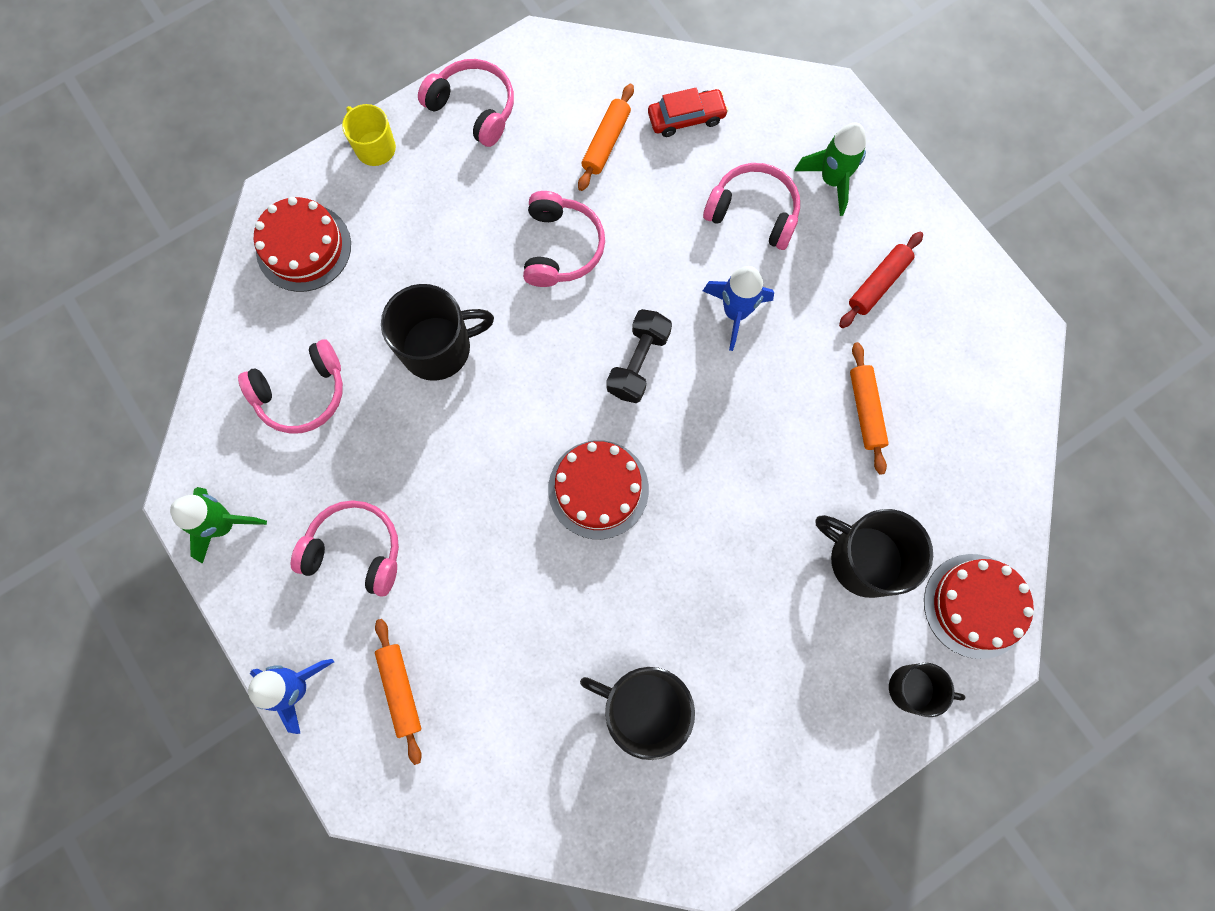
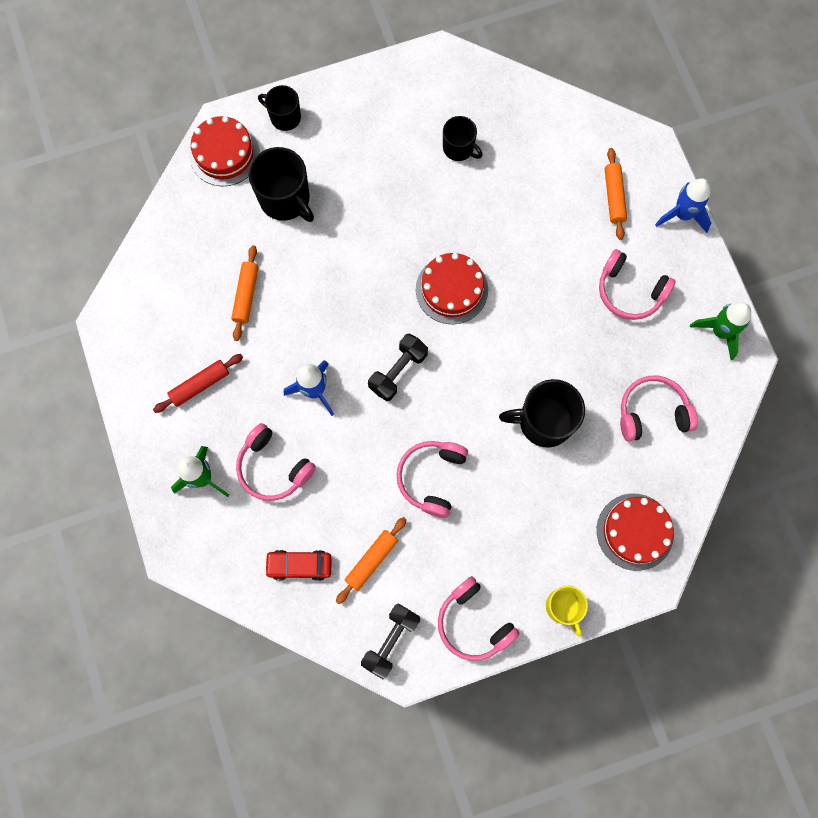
camera: 165 degrees left, 0 degrees up
black mug [580,667,695,760] -> black mug [443,116,483,161], size x0.61
none -> black dumbbell [361,603,420,679]

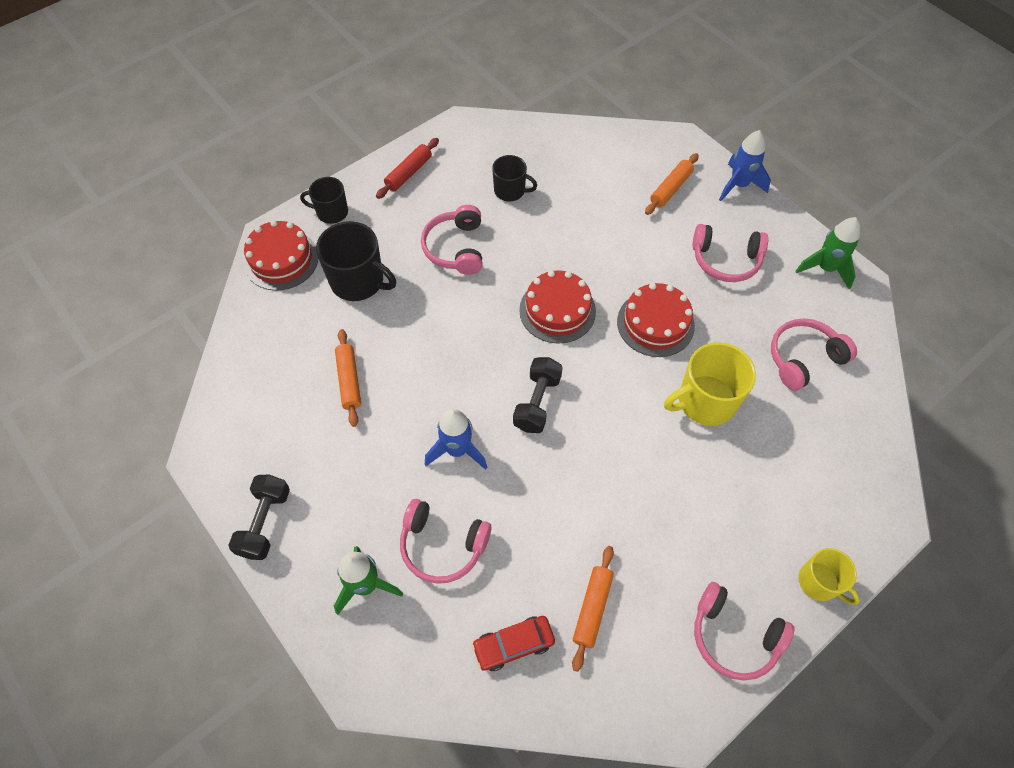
camera: 20 degrees left, 15 degrees down
red rolling pin [153,354,243,413] -> red rolling pin moved to [376,138,439,199]
black dumbbell [361,603,420,679] -> black dumbbell moved to [228,474,290,560]
pink headphones [397,441,468,518] -> pink headphones moved to [421,205,483,275]
black mug [499,379,585,448] -> yellow mug [664,342,756,426]
red cake [597,494,674,571] -> red cake moved to [617,283,695,357]
orange rolling pin [605,148,627,240] -> orange rolling pin turned 60 degrees clockwise [645,153,699,215]

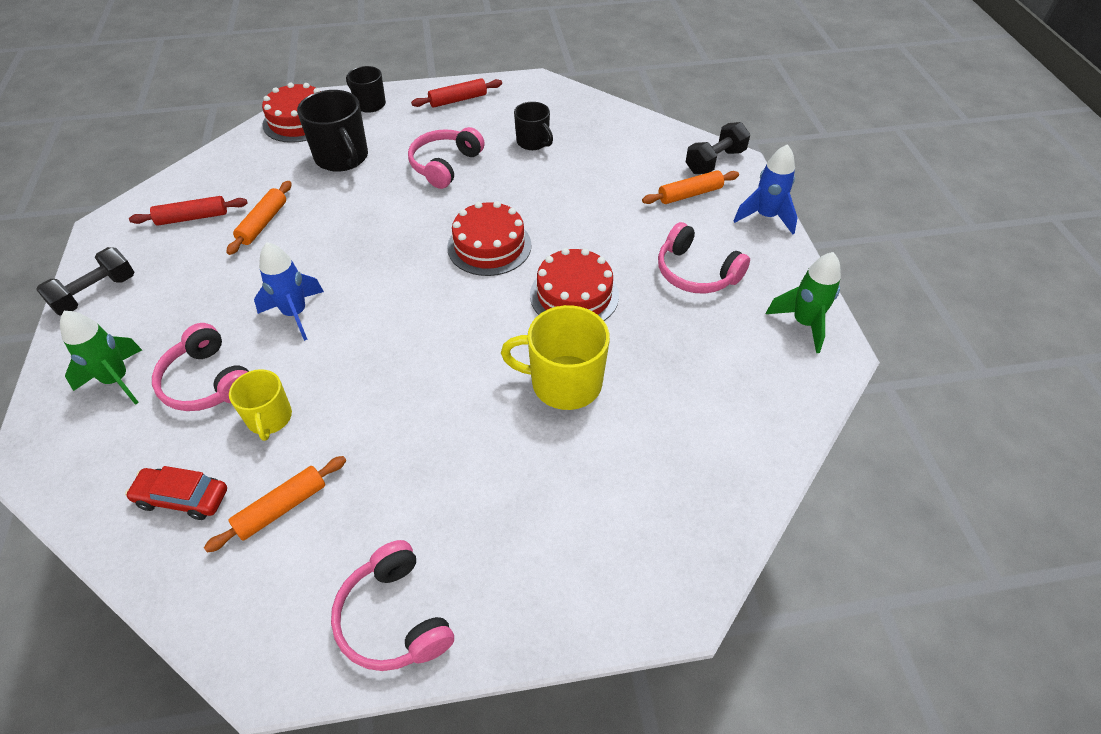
camera: 30 degrees right, 10 degrees down
black dumbbell [513,357,563,433] -> black dumbbell moved to [686,122,750,174]
pink headphones [771,319,857,391] -> none
yellow mug [799,548,860,605] -> yellow mug moved to [229,369,292,441]
none -> red rolling pin [129,196,248,226]

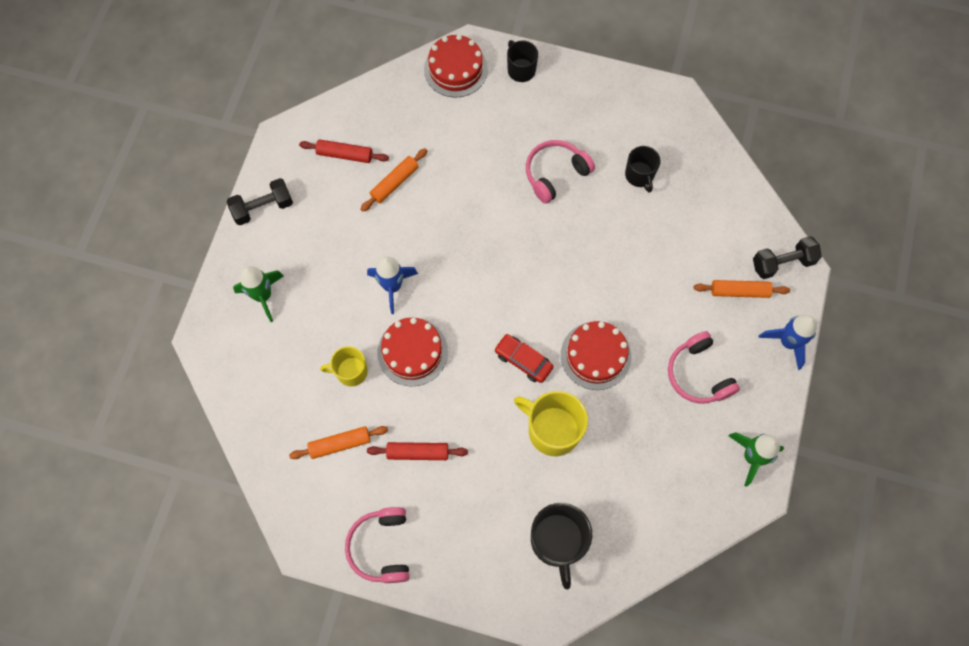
camera: 25 degrees right, 20 degrees up
red car [125,466,227,520] -> red car moved to [494,334,553,383]
pink headphones [152,323,249,411] -> none
yellow mug [229,369,292,441] -> yellow mug turned 75 degrees clockwise [320,346,368,386]
black mug [297,90,368,172] -> black mug moved to [531,503,592,590]
red rolling pin [411,78,502,108] -> red rolling pin moved to [367,442,468,460]
red cake [447,201,532,276] -> red cake moved to [377,317,448,387]

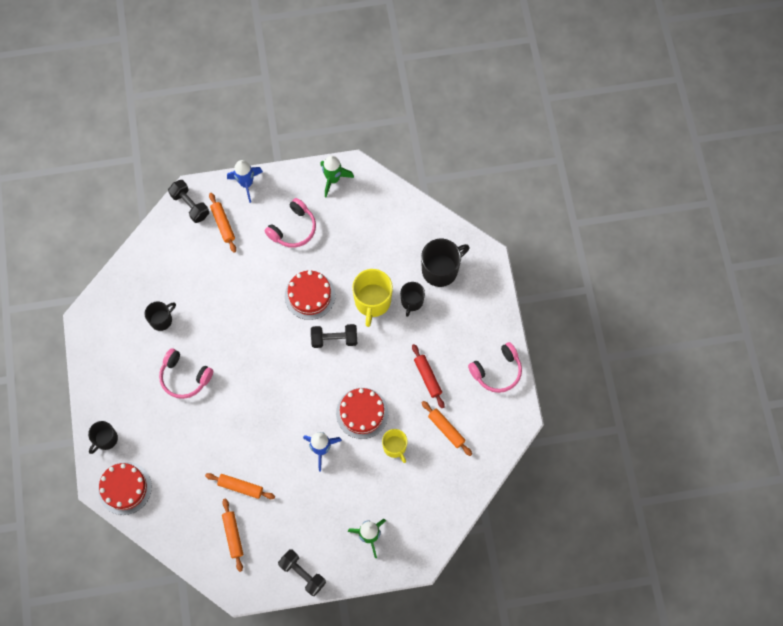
camera: 115 degrees left, 0 degrees up
red rolling pin [299,139,389,163] -> orange rolling pin [222,498,243,572]
red car [494,334,553,383] -> black dumbbell [311,324,357,348]
none -> black mug [400,282,425,317]

